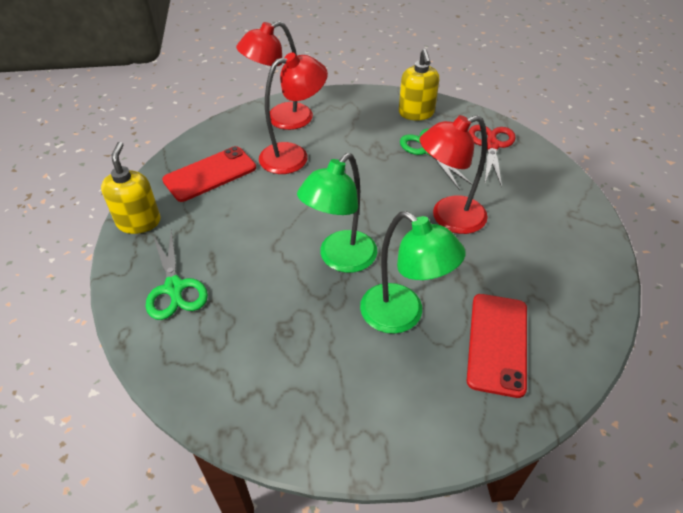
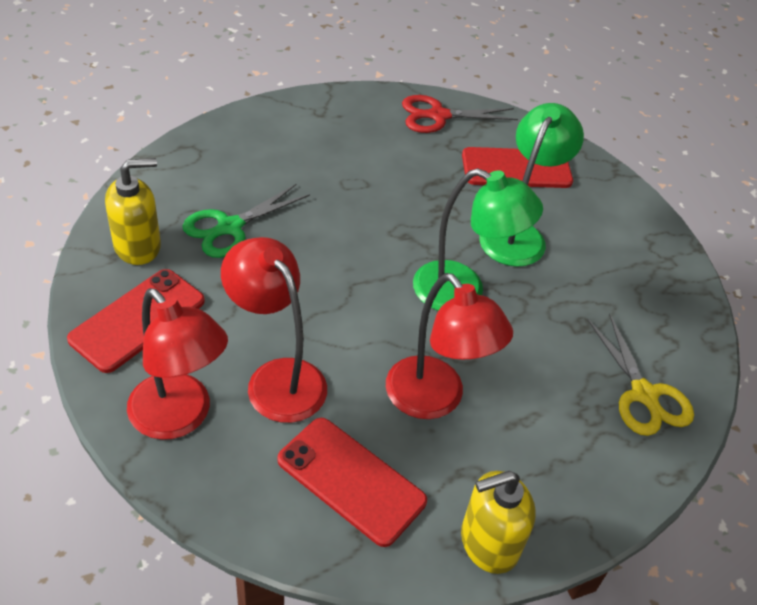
camera: 110 degrees left, 0 degrees up
green scissors [146,229,208,320] -> none
red lamp [420,115,488,234] -> red lamp moved to [386,273,513,419]
red scissors [469,125,516,187] -> red scissors moved to [402,95,518,133]
none -> red phone [67,269,205,373]
none -> yellow scissors [587,313,694,436]

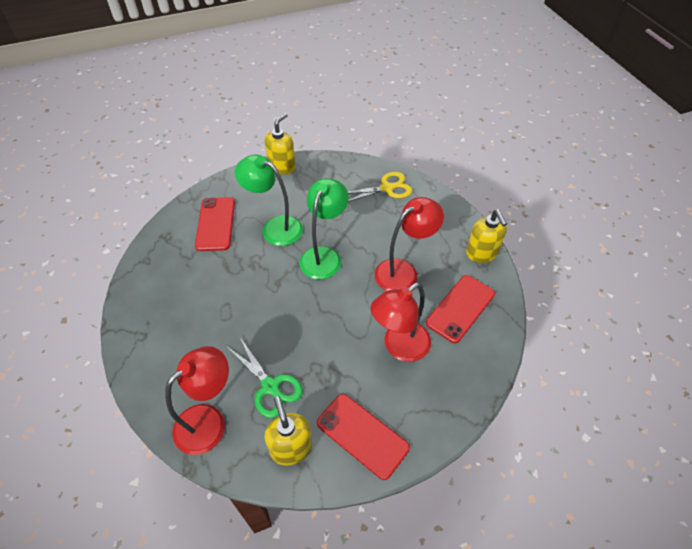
camera: 85 degrees left, 5 degrees up
red lamp [127,288,228,440] -> red lamp moved to [165,346,229,455]
red scissors [402,95,518,133] -> none
none -> yellow soap dispenser [265,113,296,175]

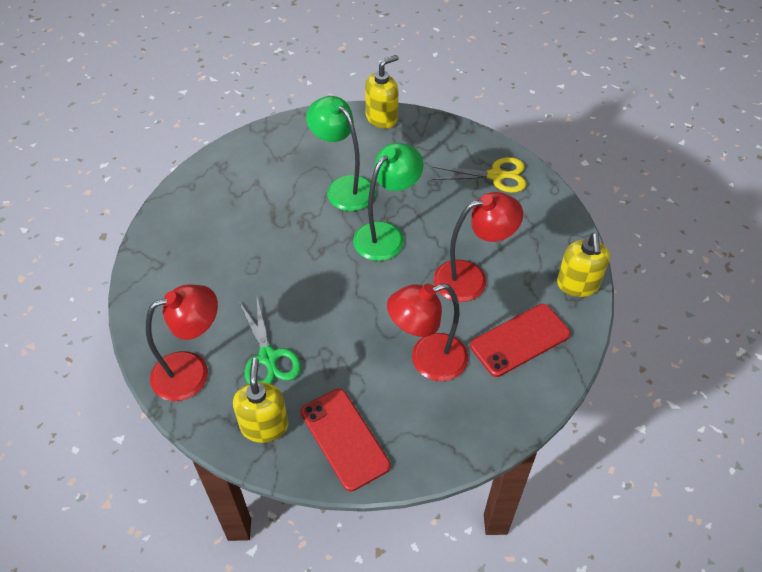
camera: 20 degrees right, 0 degrees up
red phone [195,197,235,251] -> none

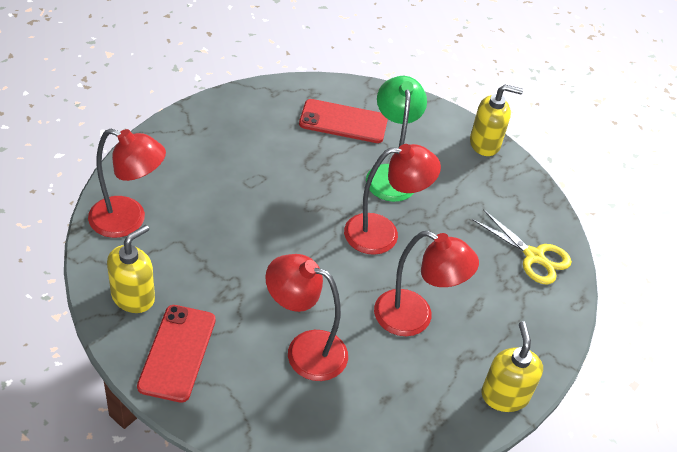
camera: 35 degrees right, 5 degrees down
green scissors [240,299,301,384] -> none
green lamp [353,143,423,261] -> red lamp [344,144,441,255]
red phone [470,304,571,377] -> red phone moved to [299,99,388,143]
yellow soap dispenser [557,233,610,297] -> yellow soap dispenser turned 135 degrees clockwise [481,321,543,412]

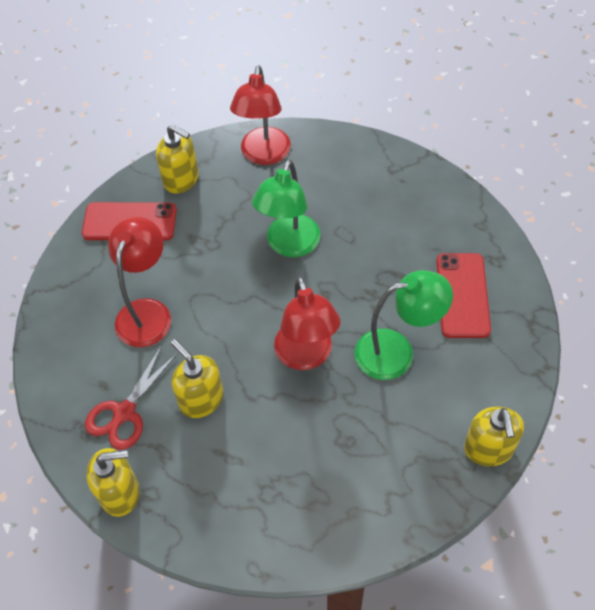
camera: 90 degrees right, 10 degrees up
red lamp [374,231,479,336] -> yellow soap dispenser [171,339,224,418]
yellow scissors [472,209,572,285] -> none
none -> red scissors [85,347,178,450]
none -> green lamp [252,159,320,257]

